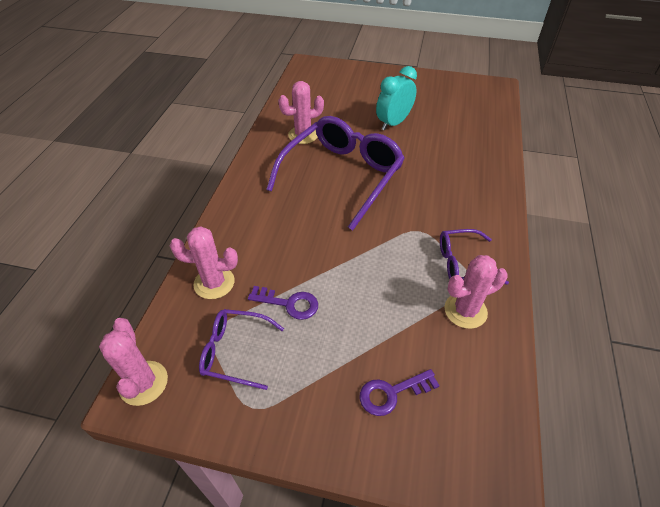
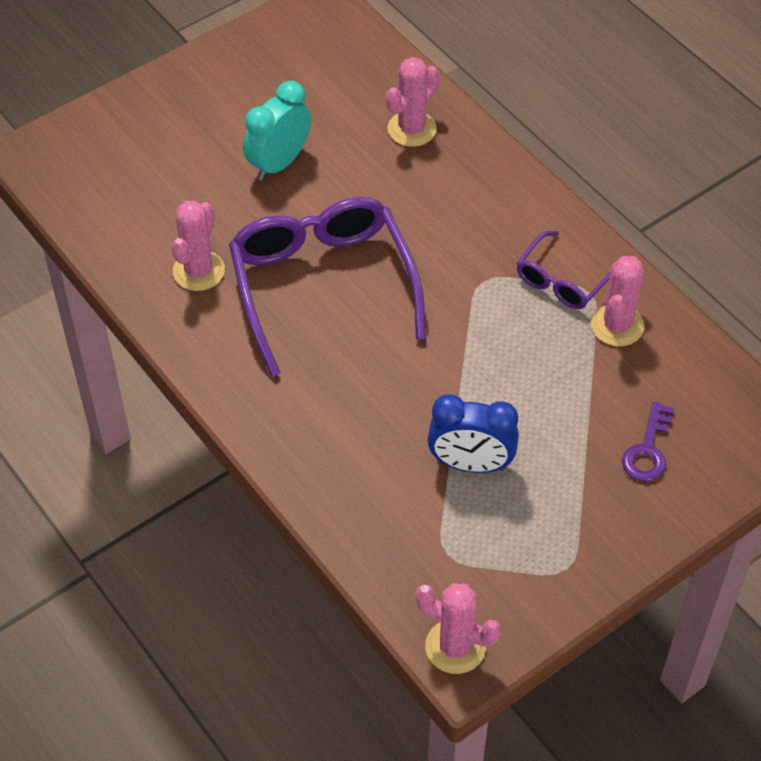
camera: 50 degrees left, 5 degrees up
pink cactus [170,226,238,299] -> pink cactus moved to [386,57,440,147]
purple glasses [199,309,284,390] -> none
purple key [248,286,318,320] -> blue clock [427,394,519,473]
turquoise clock [376,66,417,131] -> turquoise clock turned 45 degrees clockwise [243,81,311,180]

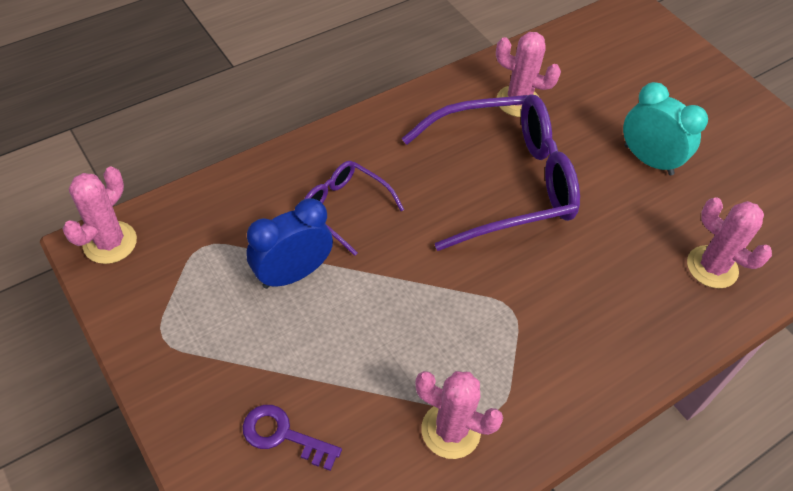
camera: 90 degrees right, 0 degrees up
blue clock [427,394,519,473] -> blue clock turned 45 degrees clockwise [246,198,333,289]
purple glasses [516,231,611,309] -> purple glasses moved to [304,161,404,256]

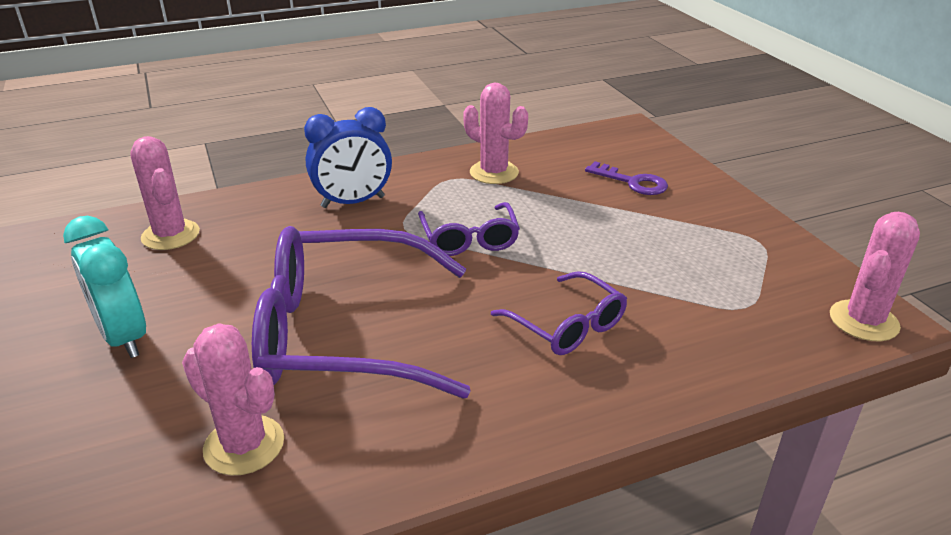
camera: 165 degrees left, 20 degrees down
blue clock [246,198,333,289] -> blue clock moved to [304,107,392,208]
none -> purple glasses [418,202,520,256]

